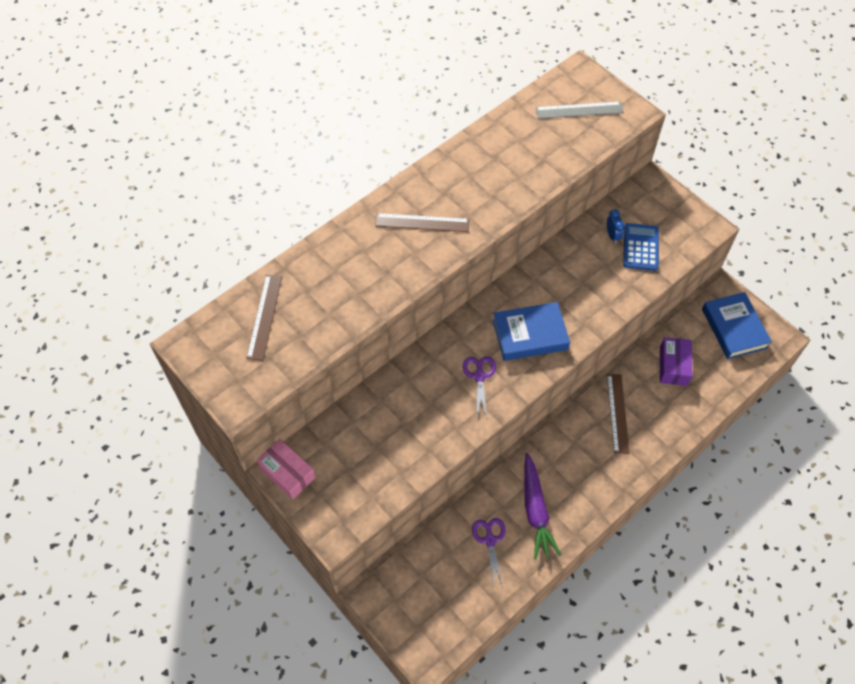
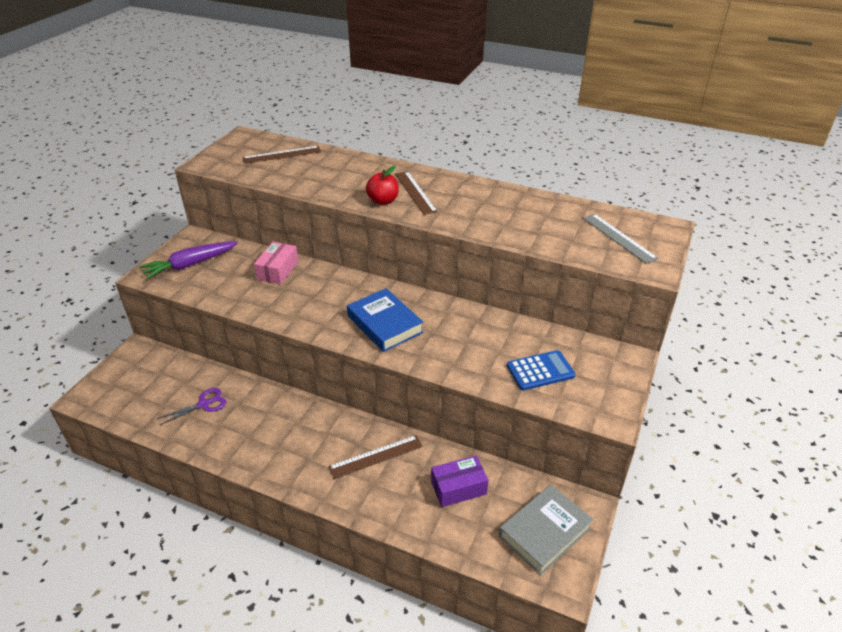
camera: 65 degrees right, 20 degrees down
pink box [257,439,316,500] -> pink box moved to [254,242,298,285]
purple scissors [463,356,496,418] -> none
purple carrot [524,453,561,559] -> purple carrot moved to [139,241,238,279]
blue clock [607,209,625,244] -> none
blue book [702,292,772,359] -> grey book [499,485,593,575]
none -> red apple [366,166,399,205]

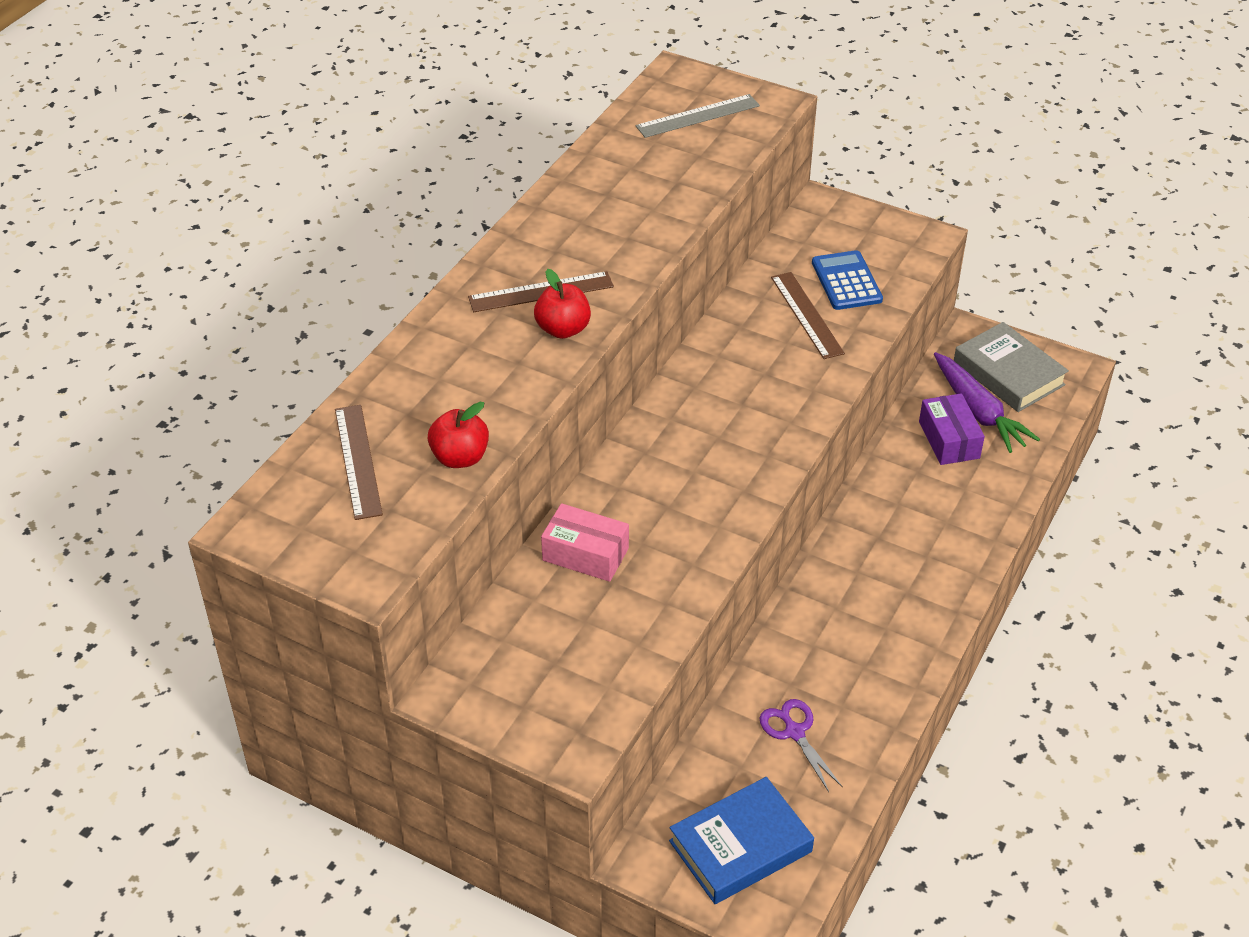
camera: 85 degrees left, 5 degrees up
purple carrot [139,241,238,279] -> purple carrot moved to [934,352,1040,453]
brown ruler [328,435,423,479] -> brown ruler moved to [771,272,845,359]
blue book [347,288,423,352] -> blue book moved to [669,777,814,904]
none -> red apple [428,402,489,468]

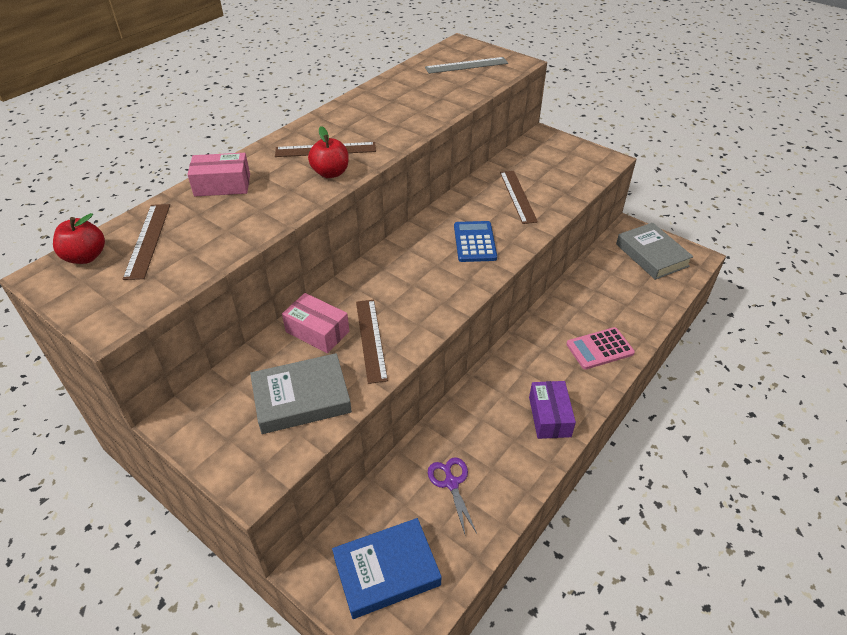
camera: 10 degrees right, 0 degrees up
red apple [428,402,489,468] -> red apple moved to [53,213,105,264]
blue calculator [812,250,883,310] -> blue calculator moved to [454,221,497,262]
purple box [919,393,985,465] -> purple box moved to [529,381,576,439]
purple carrot [934,352,1040,453] -> none
none -> pink box [187,153,250,196]
none -> grey book [250,353,352,434]
none -> brown ruler [356,300,388,384]
none -> pink calculator [566,327,635,369]

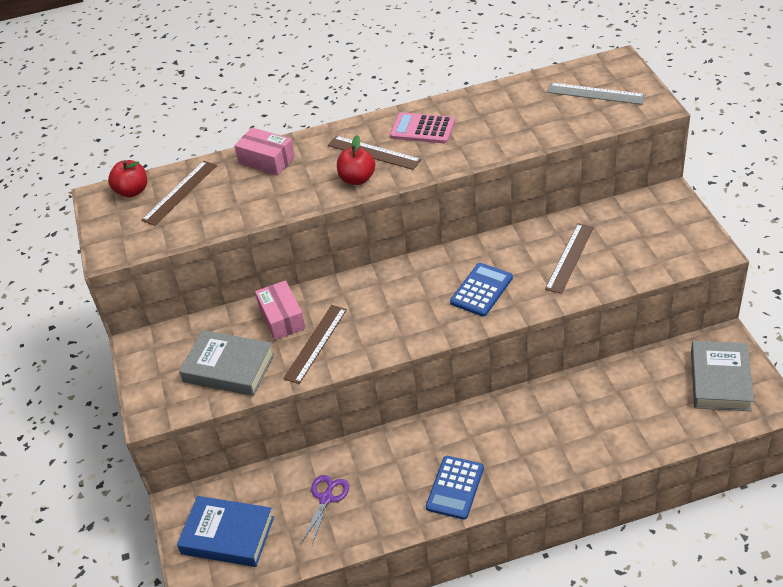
camera: 40 degrees right, 0 degrees up
purple box [529,381,576,439] -> blue calculator [426,456,484,520]
pink calculator [566,327,635,369] -> pink calculator moved to [390,112,455,143]

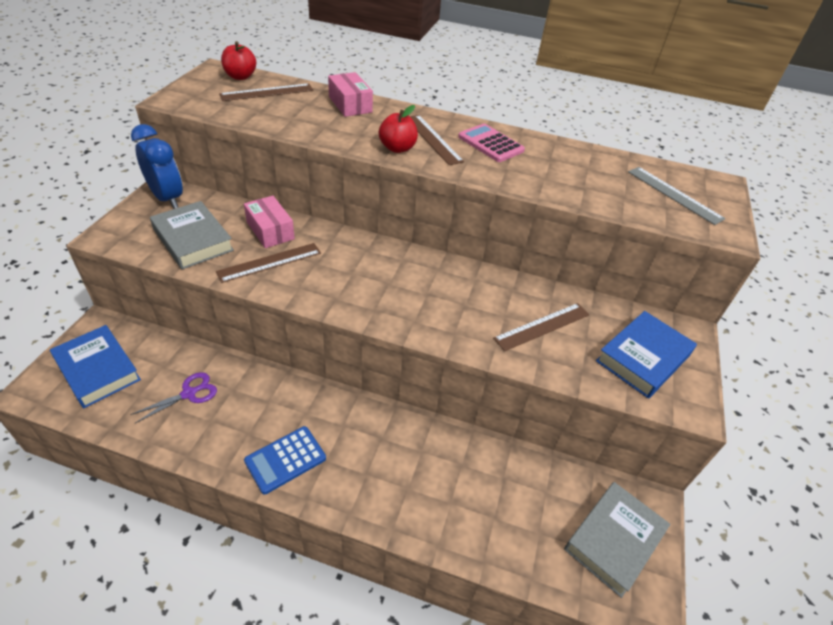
camera: 25 degrees right, 0 degrees up
pink box [255,280,306,340] -> pink box turned 45 degrees counterclockwise [244,196,295,248]
blue calculator [450,263,513,317] -> none
none -> blue clock [131,124,183,209]
none -> blue book [596,311,697,399]

